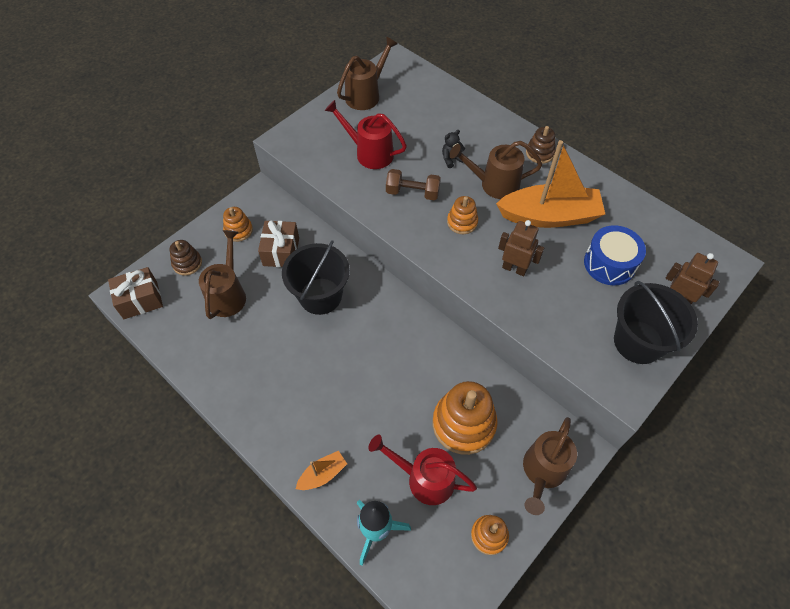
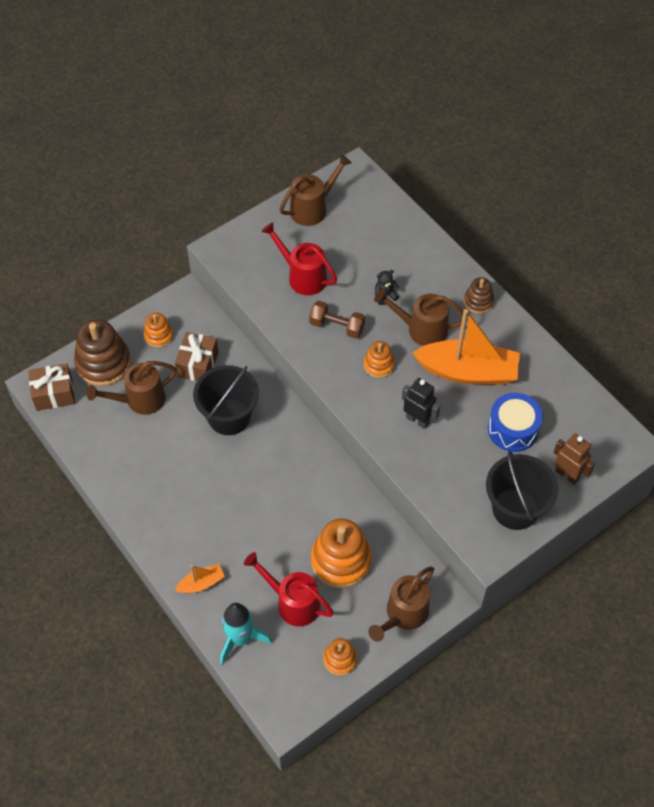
camera: 10 degrees right, 0 degrees up
brown stacking toy [170,240,202,275] -> brown stacking toy [74,319,131,386], size x1.87
brown watering can [199,230,246,319] -> brown watering can turned 135 degrees counterclockwise [87,361,177,415]
brown robot [498,220,544,276] -> black robot [402,378,440,429]

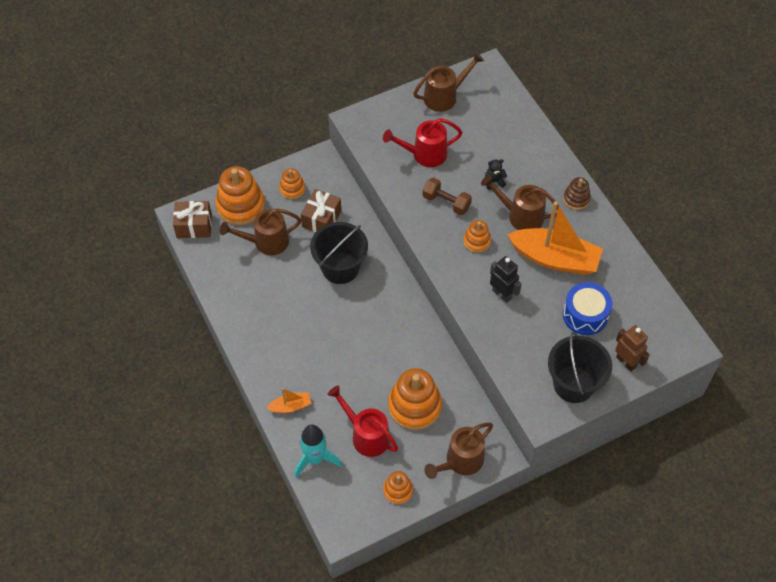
camera: 10 degrees right, 0 degrees up
brown stacking toy [74,319,131,386] -> orange stacking toy [215,166,265,226]
red watering can [261,222,337,295] -> red watering can turned 60 degrees counterclockwise [383,118,463,167]

